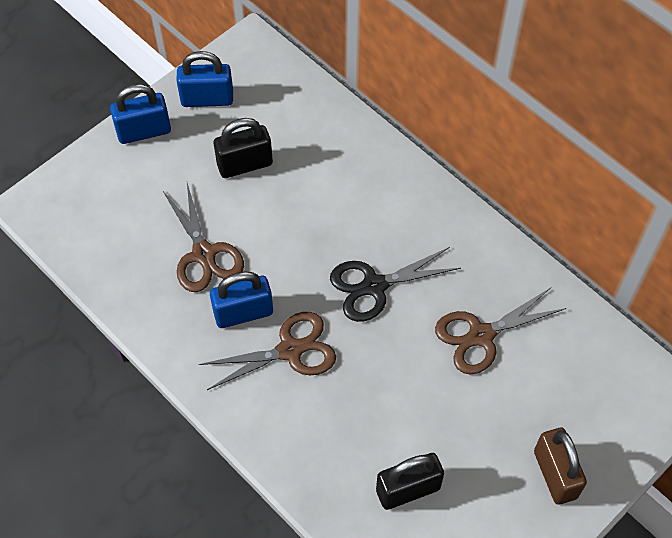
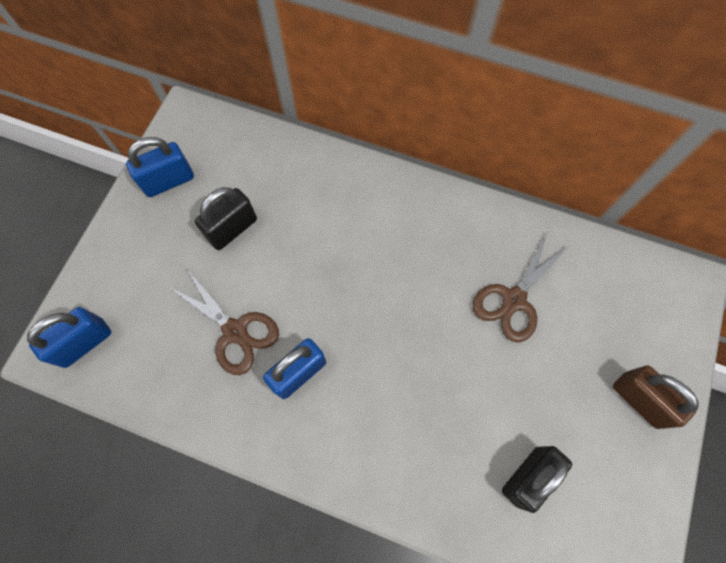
camera: 25 degrees left, 10 degrees up
blue padlock [110,84,171,144] -> blue padlock moved to [27,307,111,368]
brown scissors [199,312,336,390] -> none
black scissors [330,247,461,322] -> none

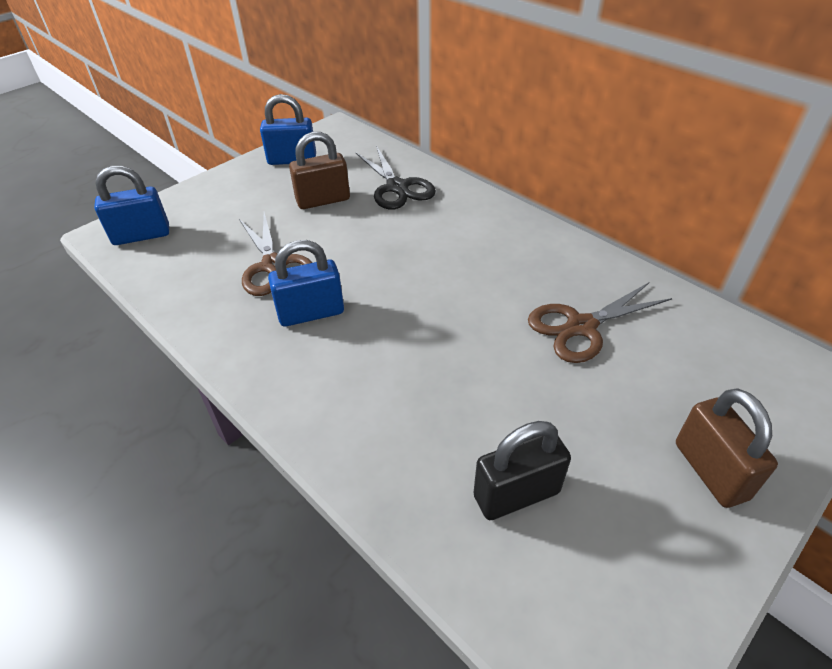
camera: 25 degrees right, 25 degrees down
black padlock [195,187,257,250] -> brown padlock [289,132,350,209]
none -> black scissors [356,146,436,210]

